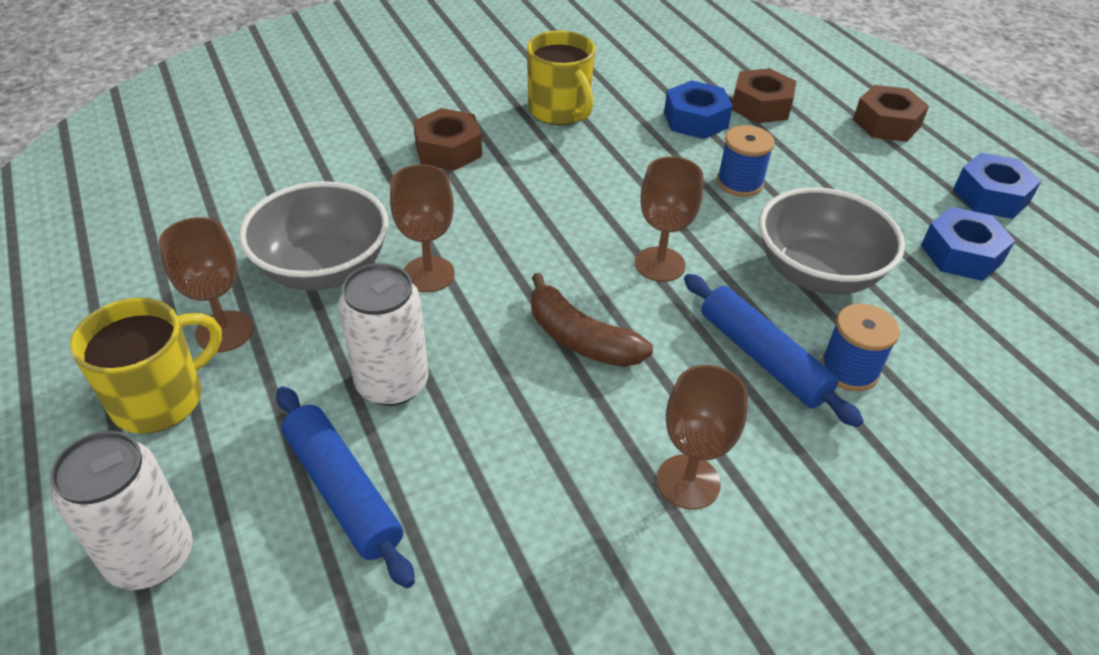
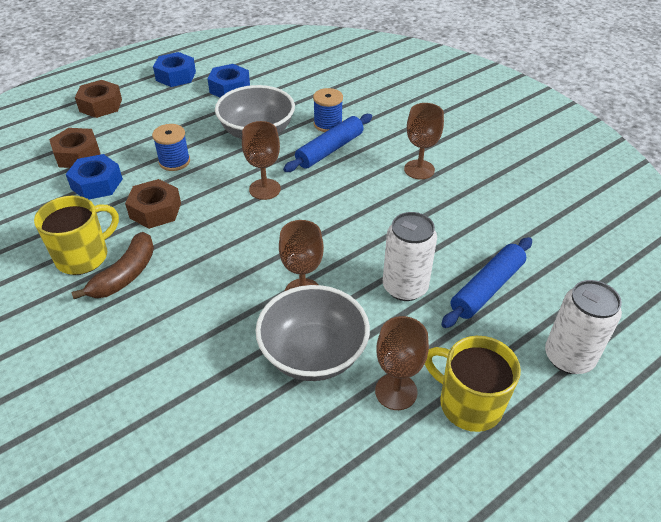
camera: 100 degrees left, 0 degrees up
brown nut [413,108,482,171] -> brown nut moved to [125,179,181,229]
brown banana [531,273,653,367] -> brown banana moved to [72,232,154,299]

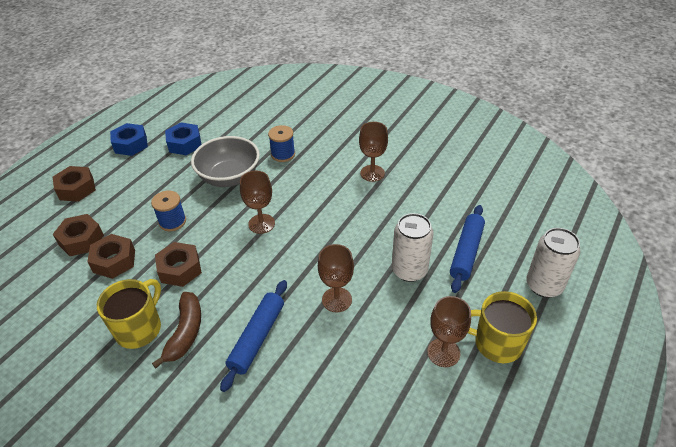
camera: 20 degrees left, 0 degrees up
blue nut [66,154,123,200] -> brown nut [87,234,135,279]
grey bowl [256,285,370,381] -> none
blue rolling pin [283,114,372,172] -> blue rolling pin moved to [220,280,287,392]

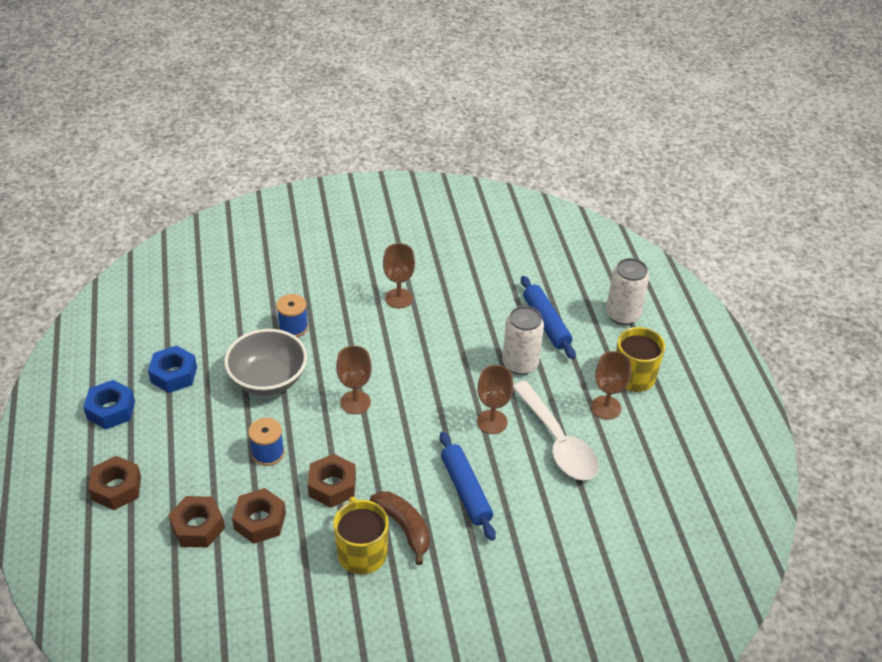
camera: 45 degrees left, 0 degrees up
none -> white spoon [513,381,599,480]

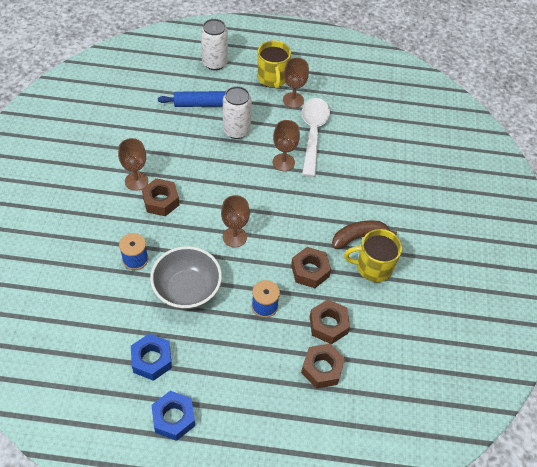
camera: 75 degrees left, 10 degrees up
brown nut [88,456,141,510] -> brown nut moved to [142,178,179,216]
blue rolling pin [440,432,496,541] -> none
white spoon [513,381,599,480] -> white spoon turned 75 degrees counterclockwise [302,98,330,177]

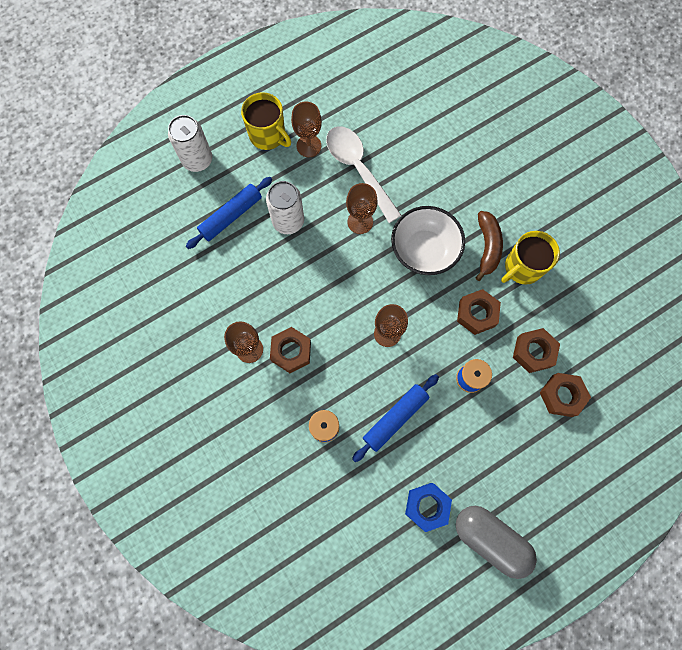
camera: 35 degrees left, 20 degrees up
grey bowl [150,246,222,310] -> blue rolling pin [352,374,439,462]
blue nut [151,391,195,441] -> grey capsule [456,506,537,579]
brown banana [332,221,397,249] -> brown banana turned 150 degrees clockwise [475,211,503,281]
none -> white bowl [391,206,465,275]

